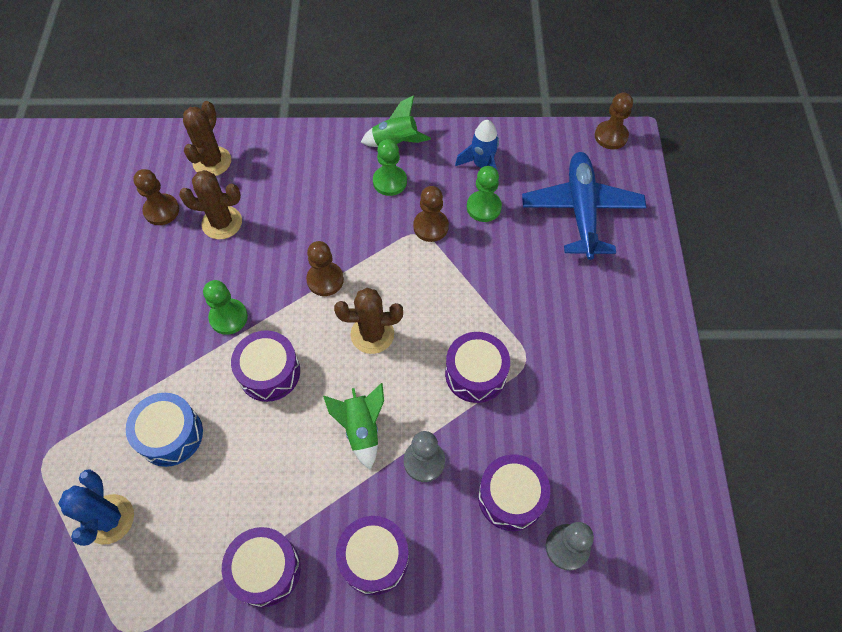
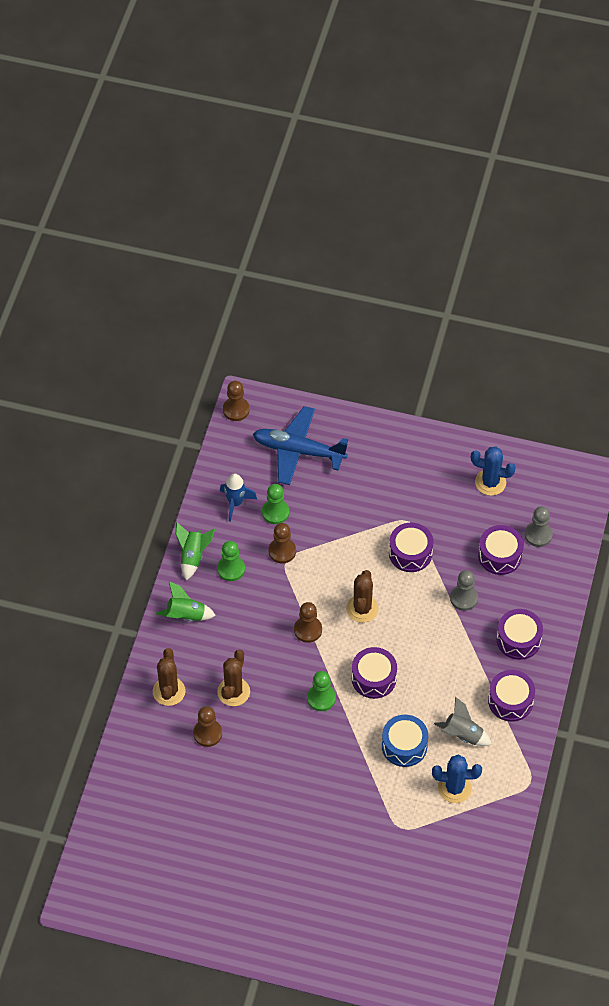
camera: 75 degrees left, 5 degrees down
brown cactus [183,101,231,176] -> brown cactus turned 60 degrees clockwise [153,648,186,706]
green rocket [323,383,384,469] -> green rocket moved to [156,582,216,621]
none -> grey rocket [434,697,492,746]
none -> blue cactus [471,446,516,496]

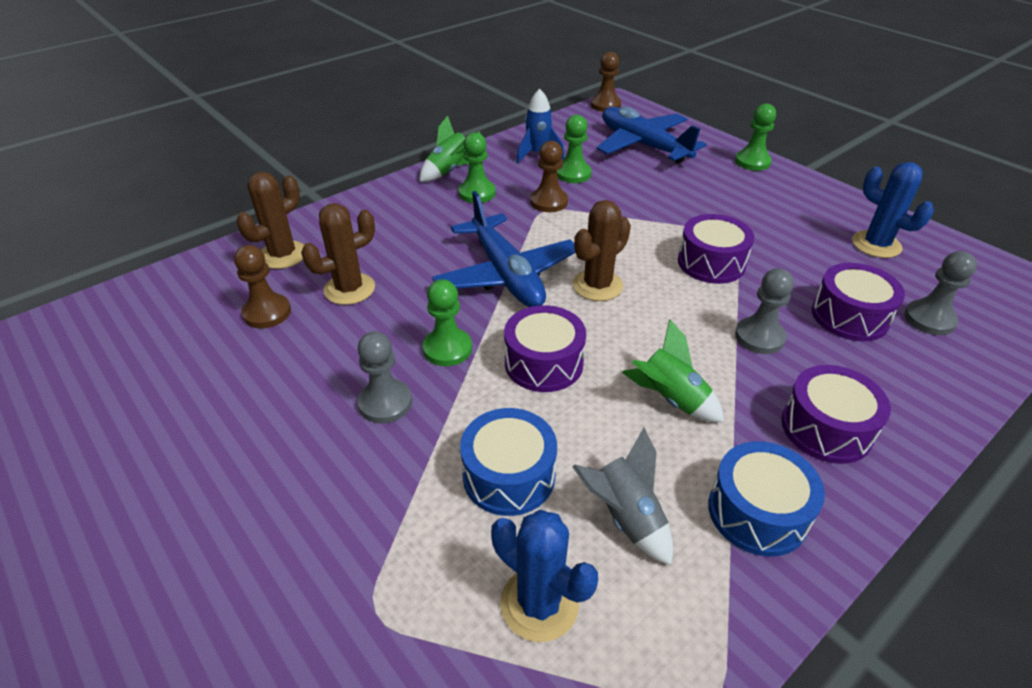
camera: 35 degrees right, 15 degrees down
green rocket [156,582,216,621] -> green rocket moved to [622,319,724,422]
brown pawn [294,602,322,643] -> blue plane [432,191,575,307]
purple drum [488,670,535,722] -> blue drum [708,441,825,556]
none -> grey pawn [357,331,412,423]
none -> green pawn [735,104,776,171]

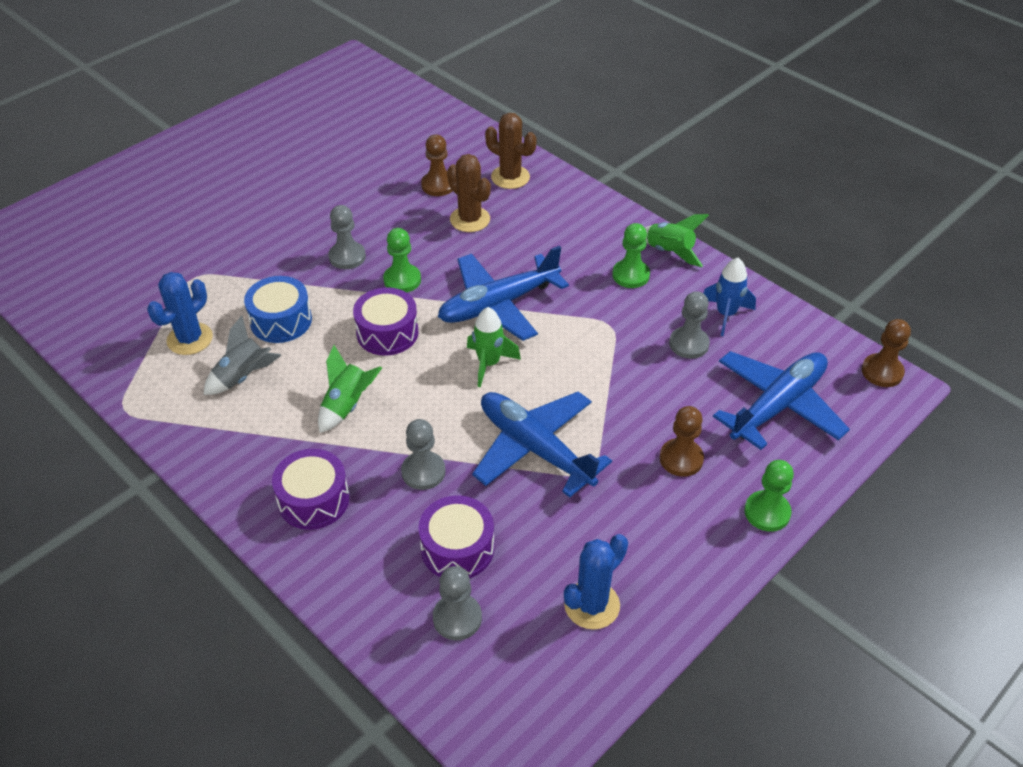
camera: 85 degrees right, 5 degrees up
brown pawn [530,141,568,212] -> brown pawn moved to [660,406,704,477]
green pawn [557,115,592,183] -> grey pawn [669,291,710,359]
brown cactus [573,200,631,301] -> green rocket [467,307,521,387]
purple drum [678,214,754,284] -> blue plane [472,392,612,498]
blue drum [708,441,825,556] -> none

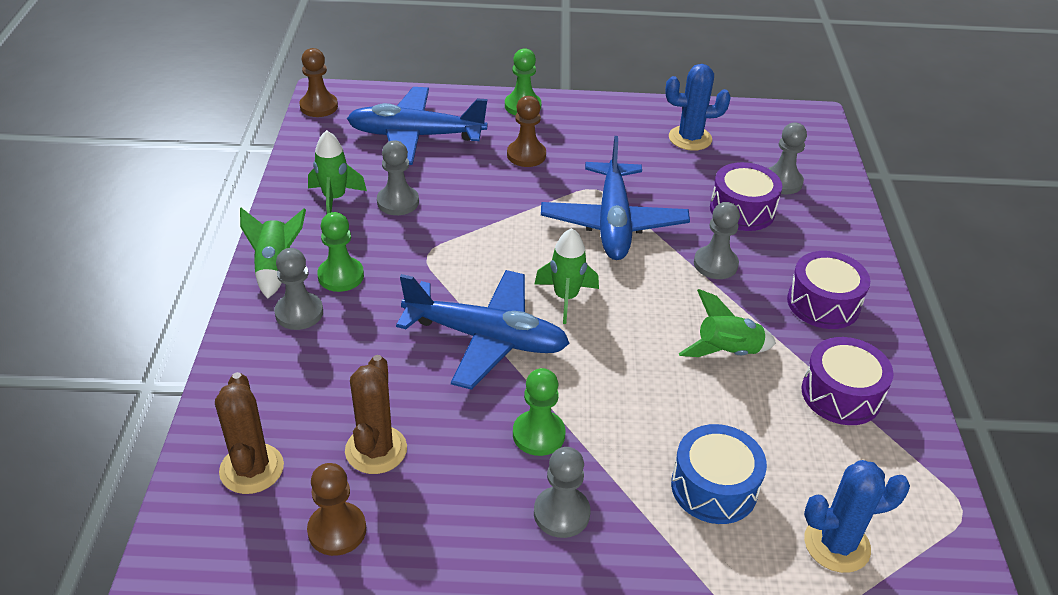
camera: 135 degrees left, 5 degrees down
grey rocket [204,316,281,395] -> none
purple drum [353,287,419,356] -> purple drum moved to [801,337,894,425]
blue rocket [703,258,756,336] -> green rocket [308,130,367,214]
none -> grey pawn [274,248,323,330]

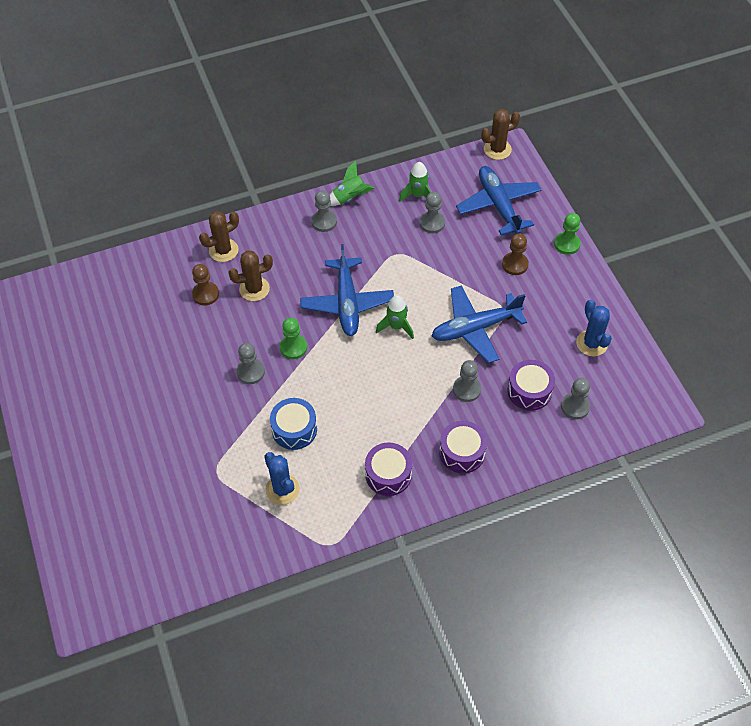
camera: 70 degrees right, 15 degrees up
brown pawn [300,48,338,117] -> brown cactus [481,109,520,160]
green pawn [317,212,364,292] -> none
green rocket [679,289,776,357] -> none

